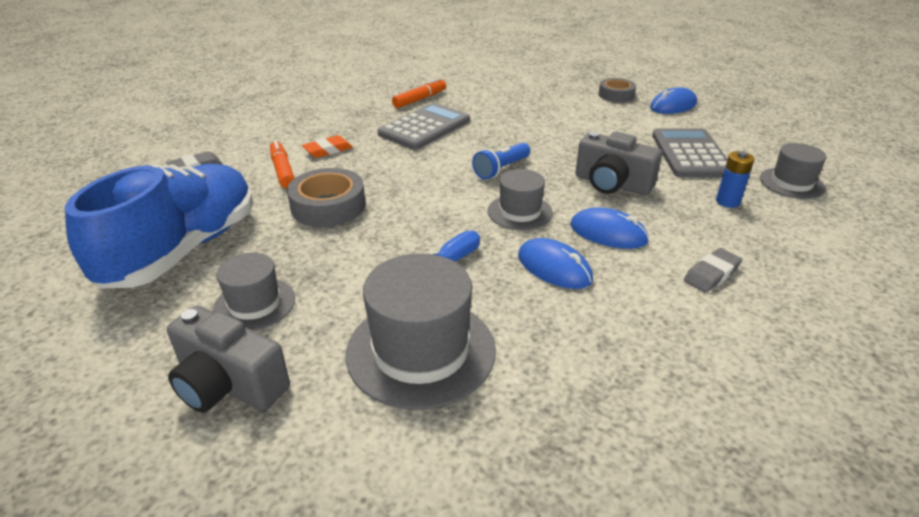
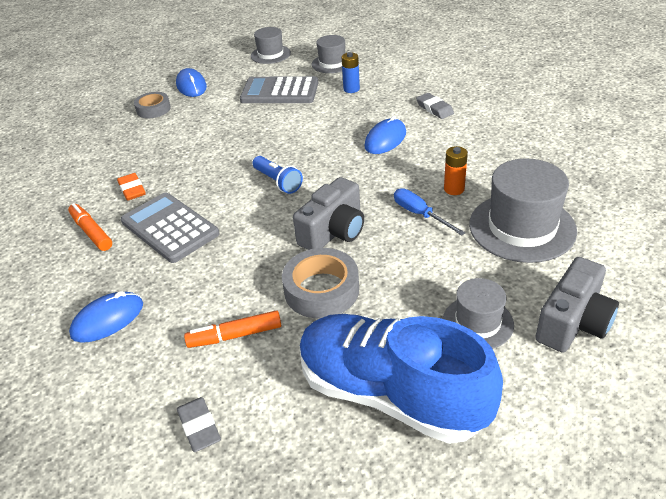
camera: 80 degrees left, 5 degrees up
orange eraser [302,135,353,158] -> orange eraser moved to [117,173,146,201]
grey hat [488,169,553,230] -> grey hat moved to [251,27,291,64]
blue mouse [518,238,593,289] -> blue mouse moved to [69,291,143,343]
grey camera [575,132,662,195] -> grey camera moved to [293,177,364,250]
none -> orange battery [444,146,468,195]

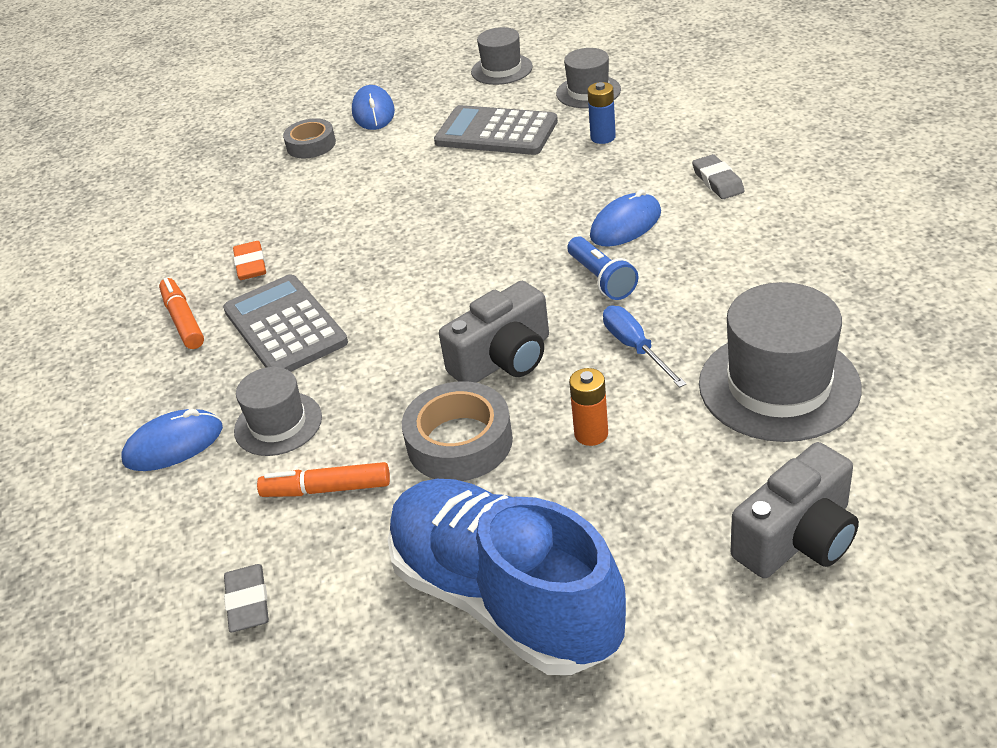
camera: 15 degrees right, 0 degrees up
blue flashlight [253,156,303,194] -> blue flashlight moved to [567,236,638,300]
grey hat [443,278,514,349] -> grey hat moved to [234,367,322,456]
orange battery [444,146,468,195] -> orange battery moved to [569,368,608,446]

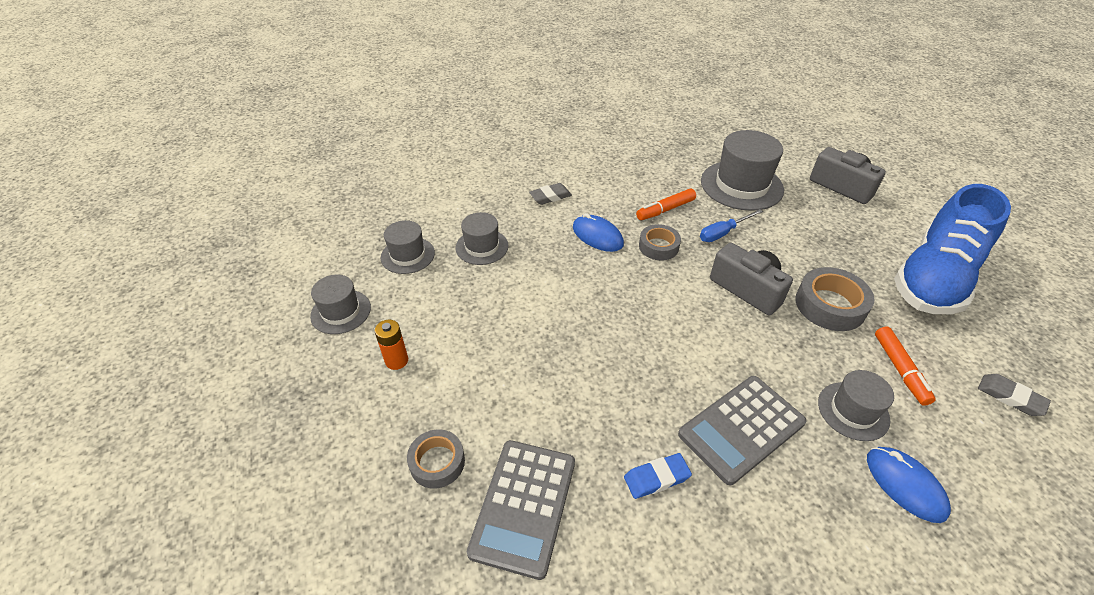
camera: 100 degrees left, 5 degrees up
orange marker [159,278,204,349] -> orange marker moved to [636,189,696,220]
grey eraser [224,564,269,632] -> grey eraser turned 60 degrees clockwise [978,374,1051,416]
orange eraser [233,241,266,280] -> blue eraser [624,453,692,499]
blue mouse [352,85,395,130] -> none
grey calculator [434,105,558,155] -> grey calculator moved to [467,440,575,580]
blue flashlight [567,236,638,300] -> grey tape [639,224,681,260]
orange battery [569,368,608,446] -> orange battery moved to [375,320,408,370]
blue battery [587,82,616,144] -> grey hat [456,212,508,265]

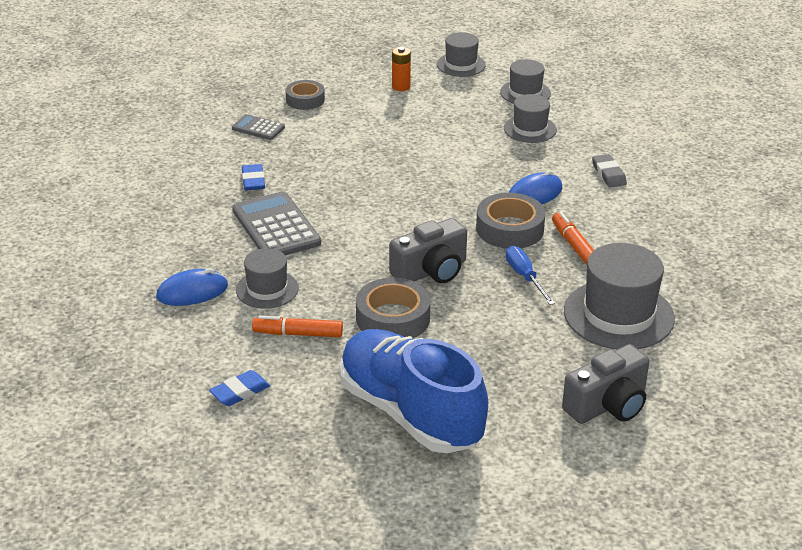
camera: 100 degrees right, 10 degrees down
grey calculator [467,440,575,580] -> grey calculator [232,114,285,140], size x0.54
grey tape [639,224,681,260] -> grey tape [476,193,545,249], size x1.53
grey eraser [978,374,1051,416] -> blue eraser [209,370,270,406]

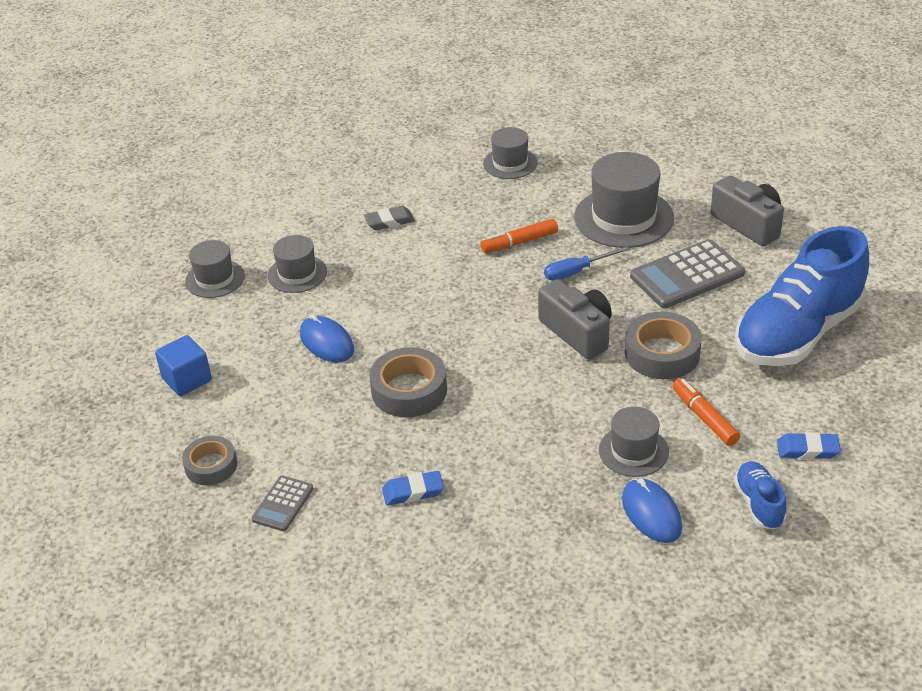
camera: 90 degrees left, 5 degrees up
blue eraser [209,370,270,406] -> blue eraser turned 45 degrees counterclockwise [777,432,841,459]
grey calculator [232,191,321,256] -> grey calculator moved to [630,239,745,308]
orange marker [252,316,343,337] -> orange marker turned 150 degrees clockwise [672,378,740,446]
orange battery [392,47,411,91] -> blue cube [155,335,212,396]
grey hat [437,32,486,77] -> grey hat moved to [483,127,538,179]
grey tape [476,193,545,249] -> grey tape moved to [369,347,447,417]
blue mouse [509,170,563,204] -> blue mouse moved to [300,314,354,362]
none -> blue shoe [734,462,786,530]

